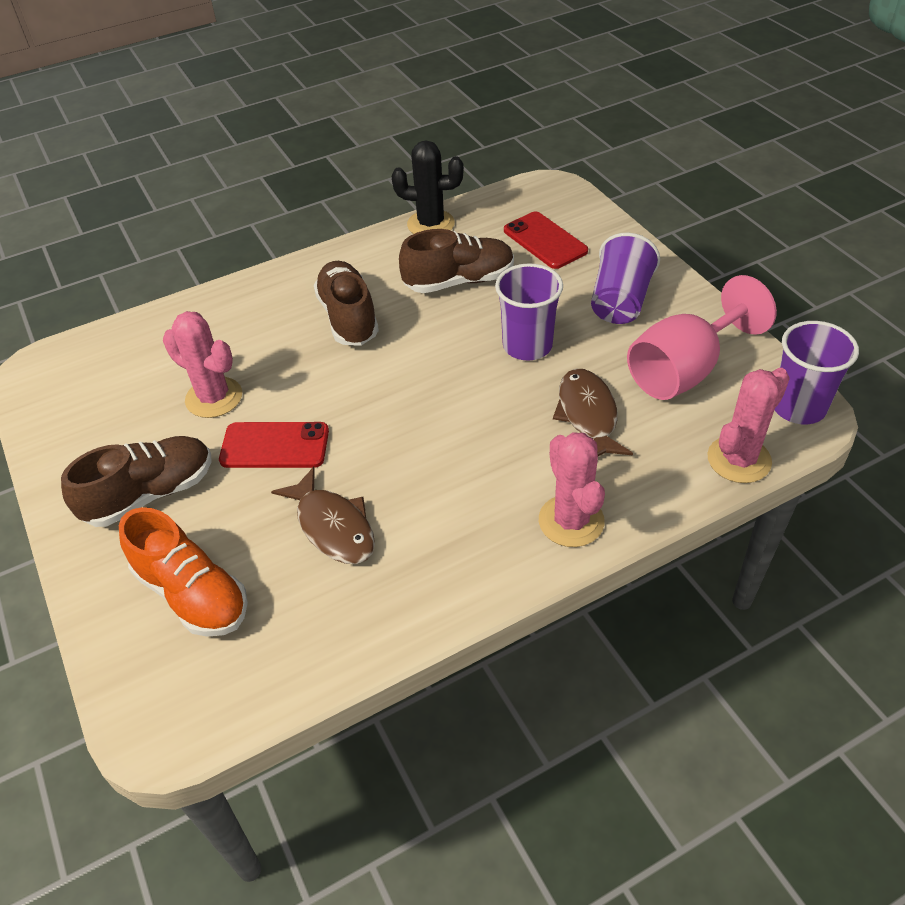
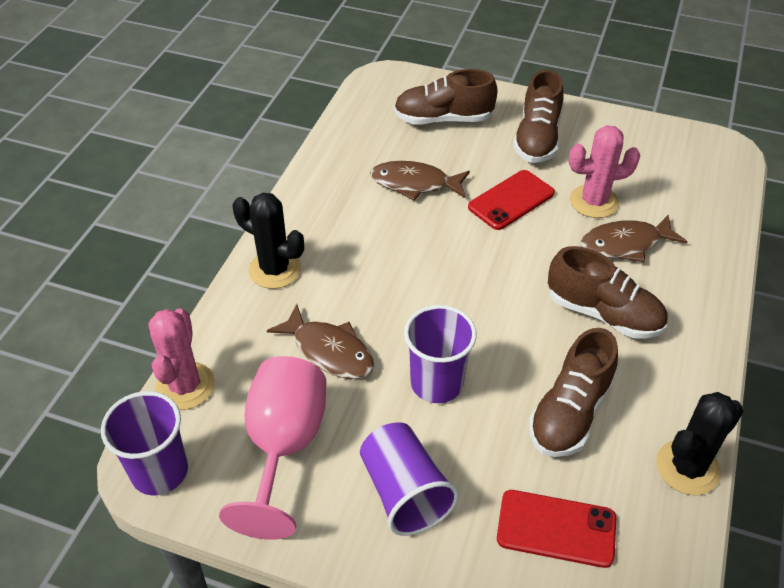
camera: 135 degrees right, 0 degrees up
orange shoe [119,507,248,637] -> brown shoe [394,69,498,124]
pink cactus [539,432,605,547] -> black cactus [233,193,304,289]
none -> brown fish [581,215,687,263]

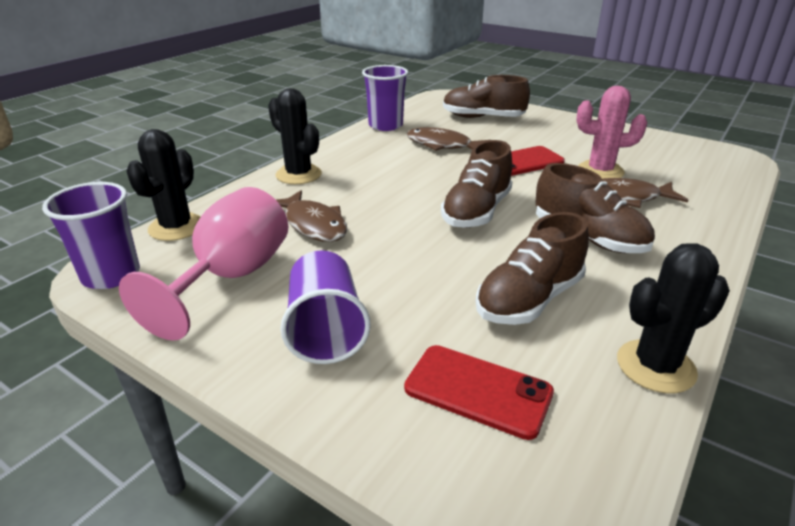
camera: 15 degrees right, 15 degrees down
pink cactus [149,308,215,410] -> black cactus [126,129,201,241]
purple cup [404,305,477,403] -> purple cup moved to [362,65,408,131]
brown shoe [513,70,564,163] -> brown shoe moved to [441,140,512,228]

